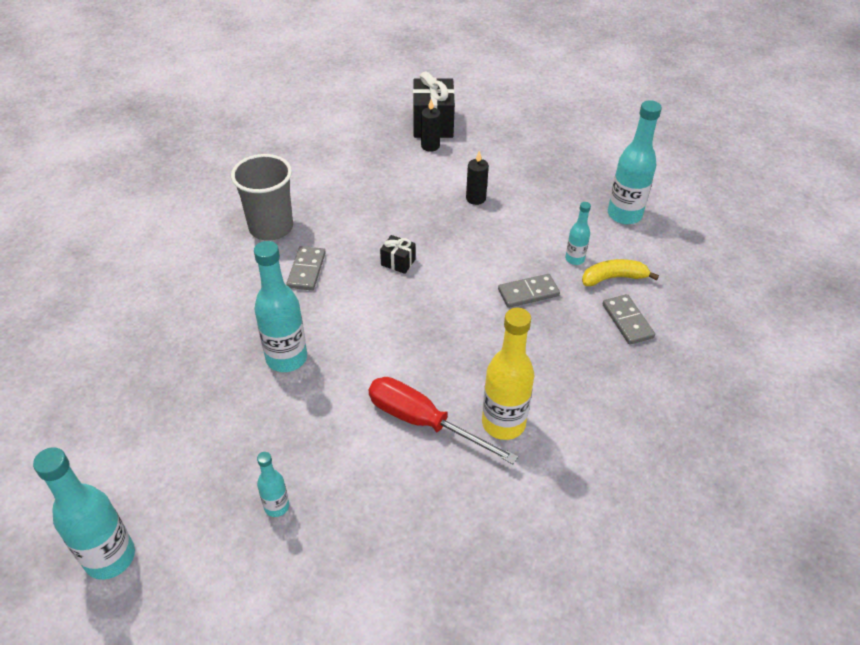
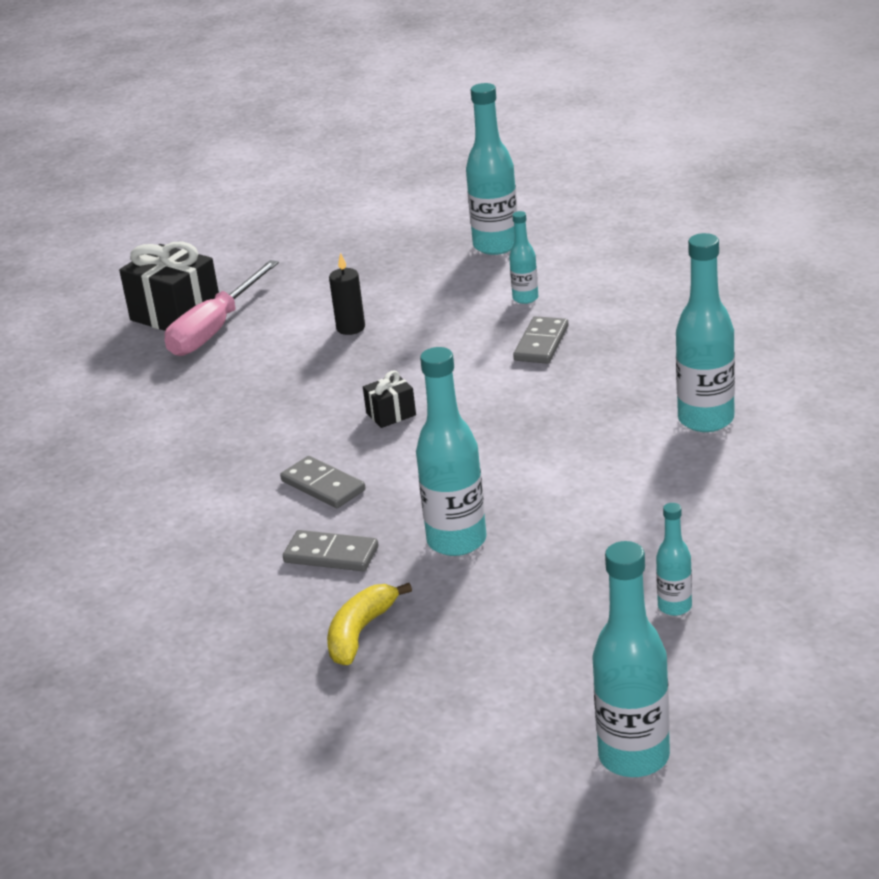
camera: 50 degrees left, 15 degrees down
grey cup [231,154,293,241] -> none
red screwdriver [369,377,518,464] -> none
black candle [421,99,441,152] -> pink screwdriver [165,260,279,356]
yellow bottle [482,308,534,440] -> turquoise bottle [676,233,735,432]
yellow banana [582,259,659,286] -> yellow banana moved to [327,583,412,665]
grey domino [603,294,655,345] -> grey domino moved to [283,530,378,571]

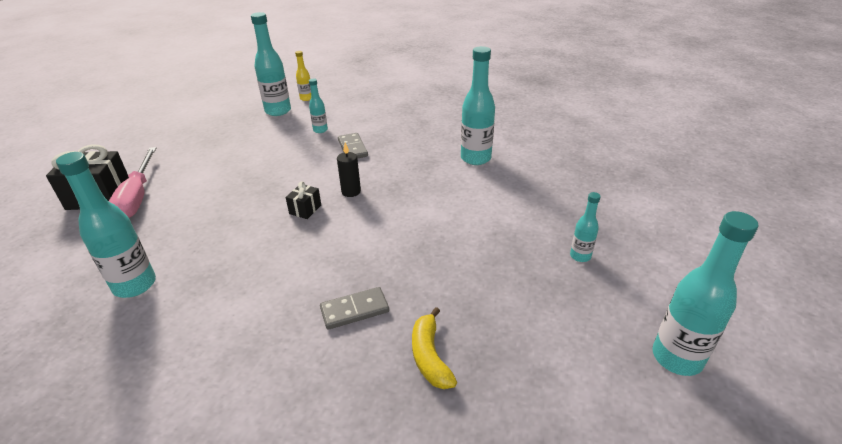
camera: 40 degrees left, 5 degrees up
grey domino [280,456,365,508] -> none
black candle [329,252,365,335] -> black candle moved to [337,143,361,197]
turquoise bottle [416,347,487,556] -> turquoise bottle moved to [56,152,156,298]
none -> yellow bottle [295,51,311,101]

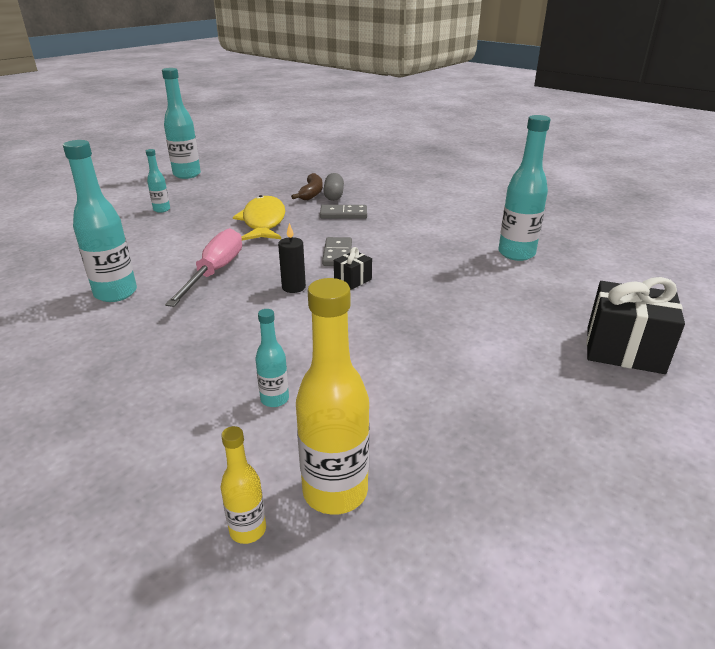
camera: 160 degrees left, 5 degrees down
pink screwdriver [109,147,156,218] -> pink screwdriver moved to [165,228,242,307]
turquoise bottle [251,12,291,116] -> yellow bottle [296,278,370,515]
grey domino [338,133,368,159] -> grey domino moved to [322,237,352,266]
yellow banana [412,307,457,389] -> brown banana [291,173,323,200]
none -> yellow fish [233,195,285,240]
none -> grey capsule [323,173,344,201]

